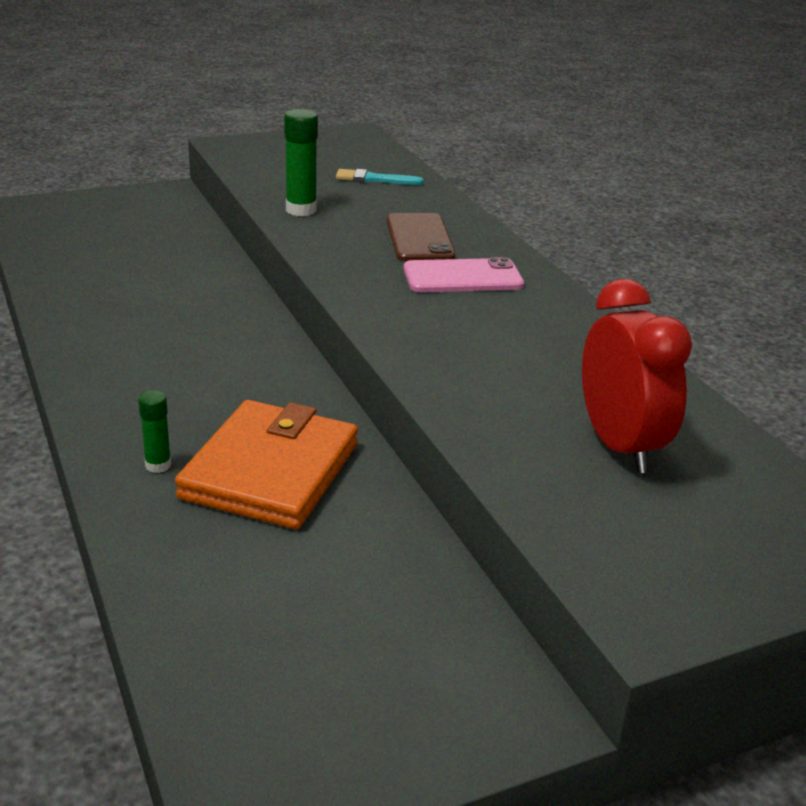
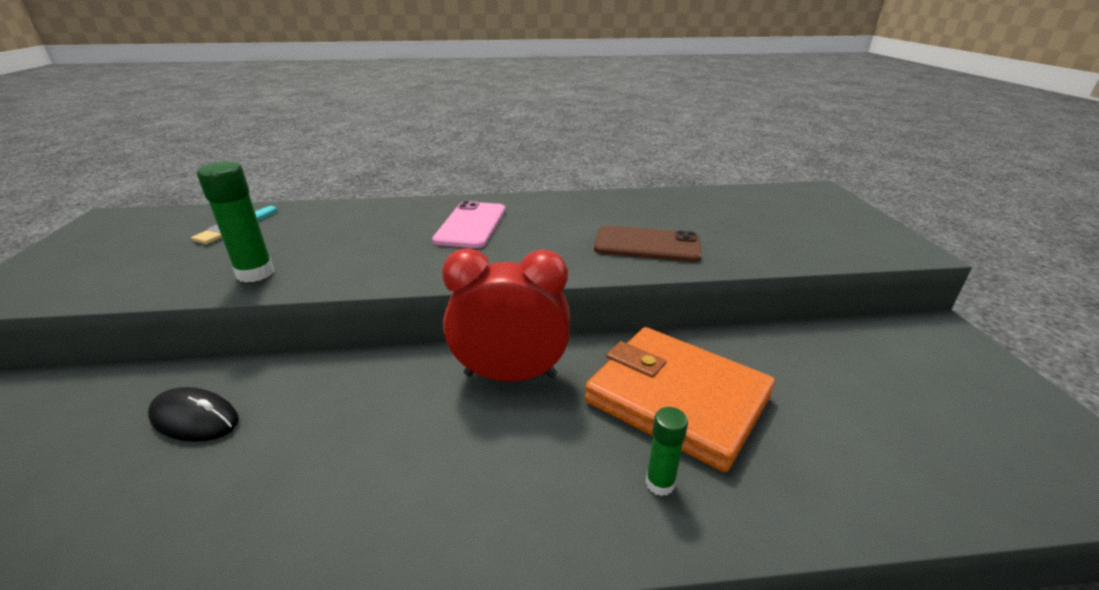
camera: 70 degrees left, 0 degrees up
brown phone [387,213,455,261] -> brown phone moved to [594,225,702,262]
red clock [582,279,692,473] -> red clock moved to [442,248,570,382]
none -> black mouse [148,387,239,442]

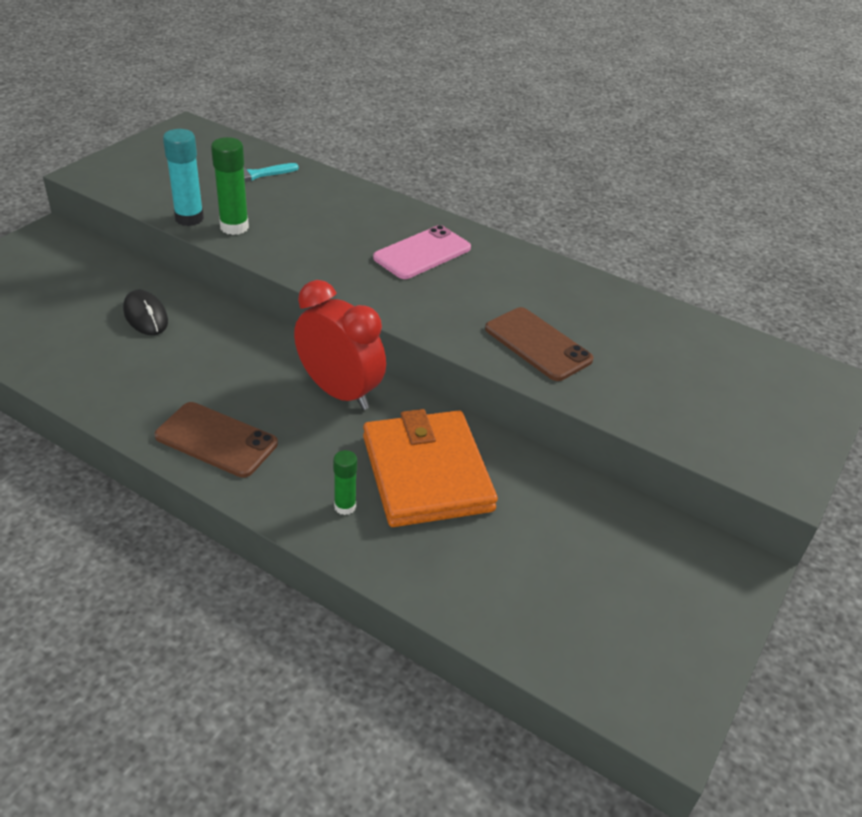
camera: 35 degrees right, 10 degrees up
none -> brown phone [154,402,278,478]
none -> turquoise glue stick [163,129,204,226]

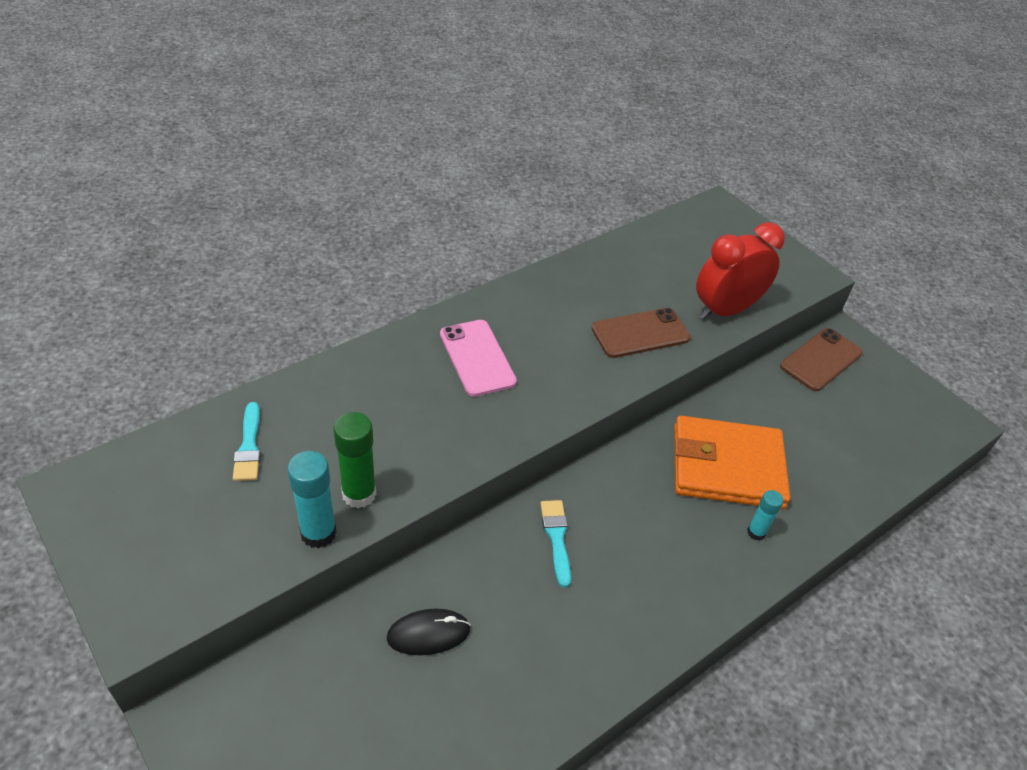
camera: 70 degrees left, 5 degrees up
brown phone [154,402,278,478] -> brown phone moved to [780,328,863,391]
red clock [294,280,386,410] -> red clock moved to [696,222,785,320]
green glue stick [333,450,357,515] -> turquoise glue stick [747,490,784,541]
none -> turquoise brush [540,500,571,588]

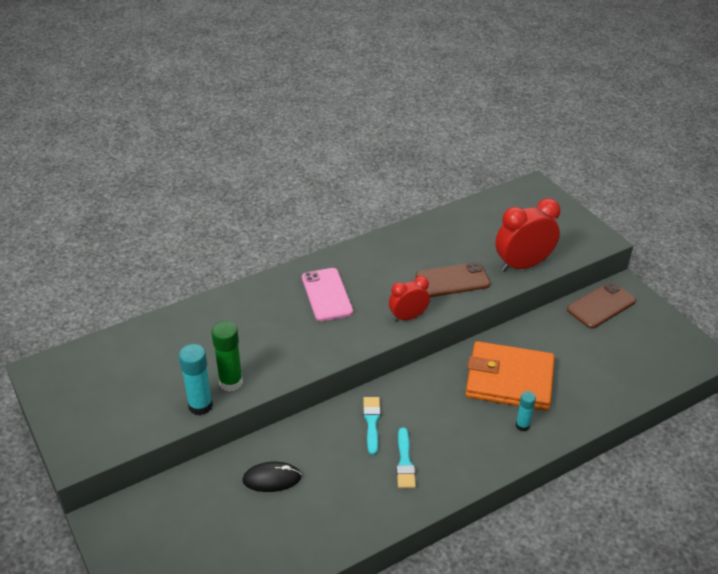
camera: 10 degrees right, 5 degrees down
turquoise brush [233,402,261,481] -> turquoise brush moved to [396,427,416,488]
none -> red clock [389,276,430,322]

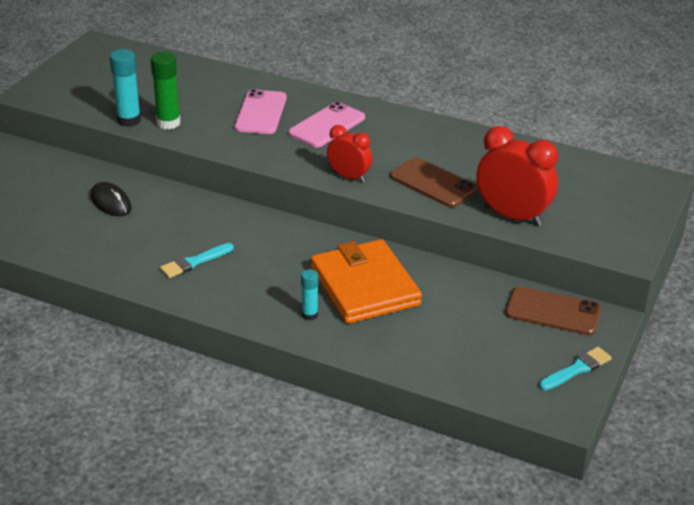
camera: 55 degrees right, 5 degrees down
turquoise brush [363,397,381,455] -> turquoise brush moved to [539,347,612,391]
none -> pink phone [235,89,287,134]

